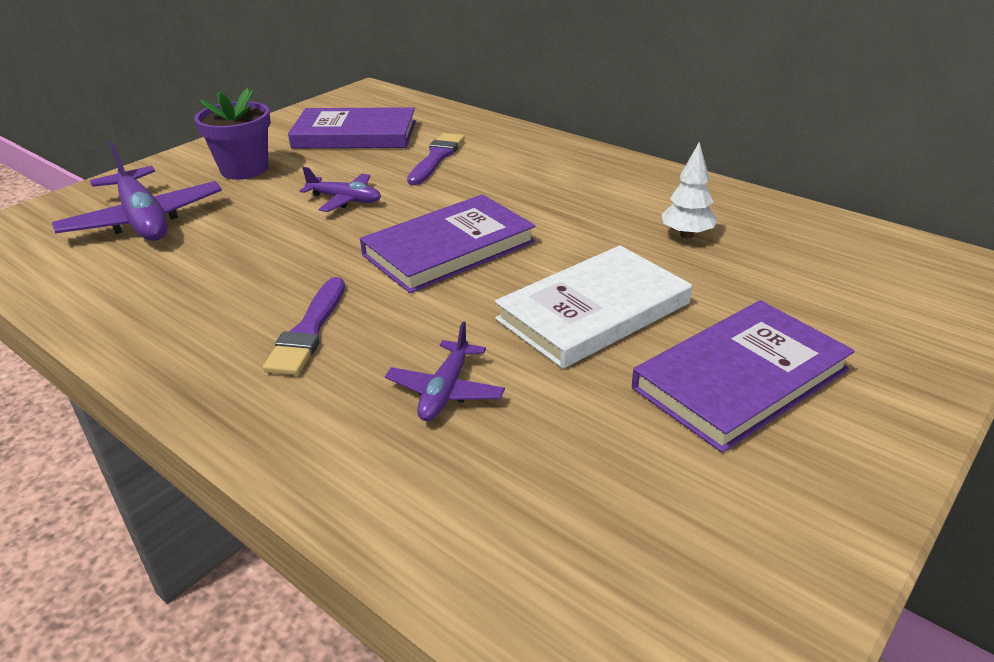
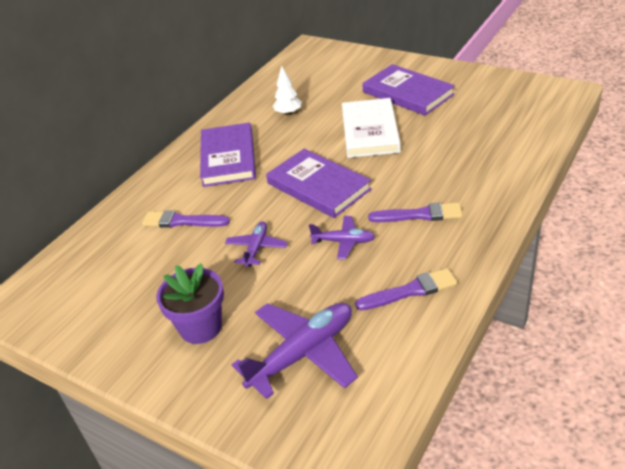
camera: 95 degrees left, 5 degrees up
purple book [288,107,416,148] -> purple book moved to [200,123,256,187]
purple plane [385,321,505,421] -> purple plane moved to [309,216,375,259]
white book [495,245,692,369] -> white book turned 45 degrees clockwise [342,98,401,158]
none -> purple brush [355,268,457,311]

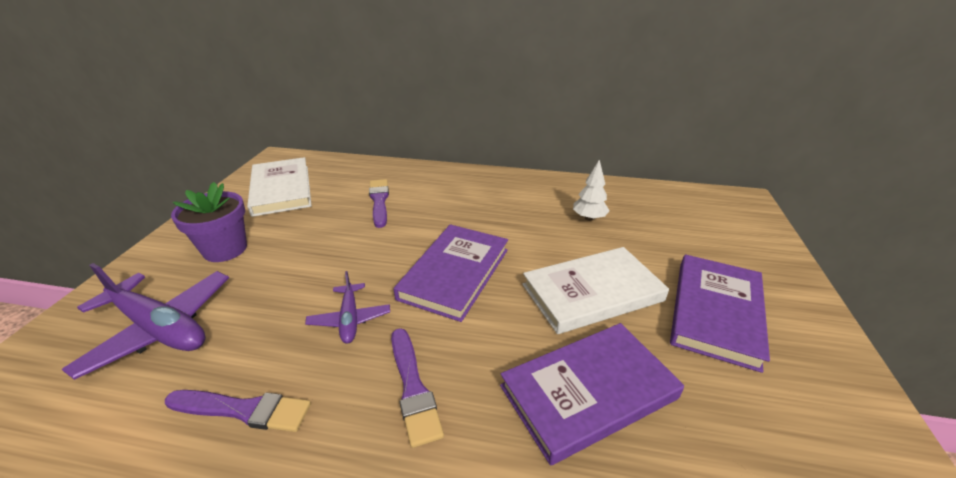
camera: 65 degrees right, 5 degrees down
purple book [200,123,256,187] -> purple book moved to [500,323,684,465]
purple plane [225,221,288,267] -> none
purple brush [355,268,457,311] -> purple brush turned 45 degrees counterclockwise [165,390,311,432]
none -> white book [247,157,312,217]

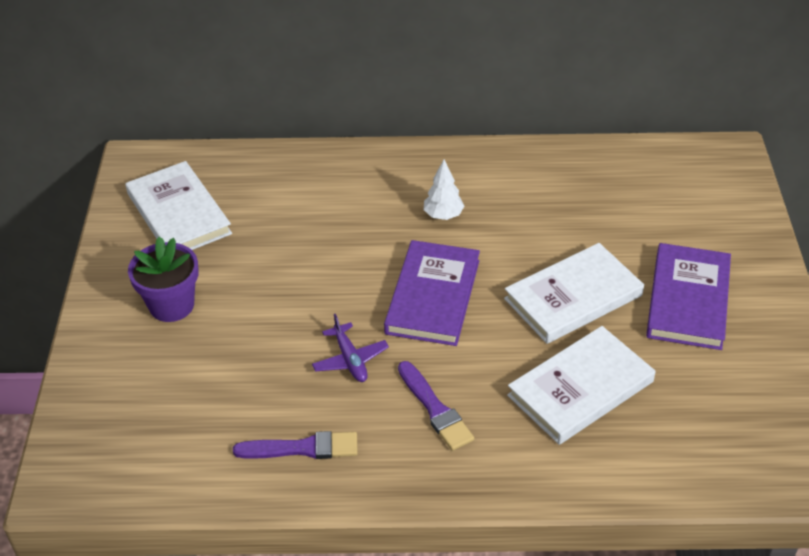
camera: 10 degrees left, 10 degrees up
purple plane [62,263,229,380] -> none
purple brush [369,179,389,228] -> none
purple book [500,323,684,465] -> white book [507,326,656,445]
white tree [573,159,610,221] -> white tree moved to [424,159,464,220]

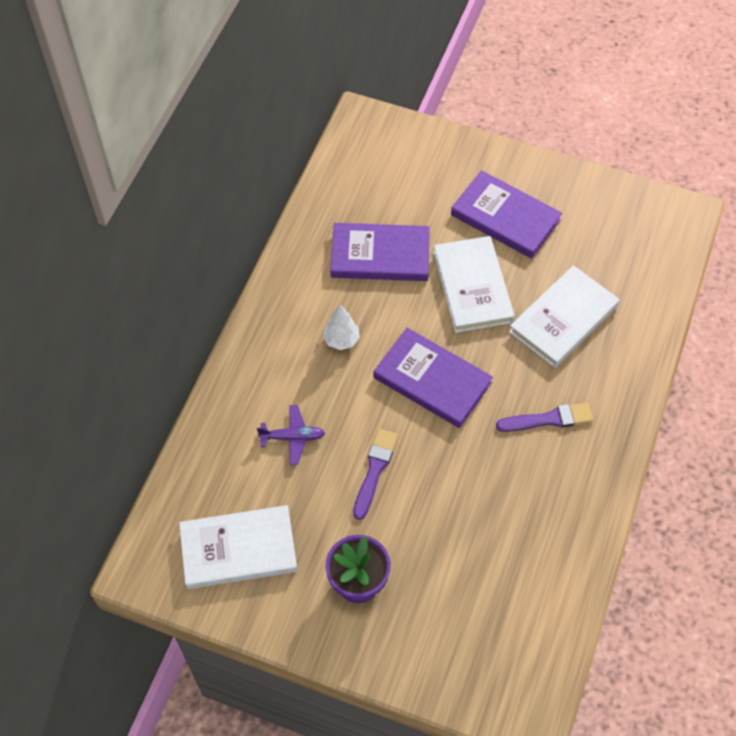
camera: 70 degrees left, 15 degrees up
purple brush [233,431,358,459] -> purple brush moved to [353,429,398,520]
purple plane [312,314,389,382] -> purple plane moved to [257,405,325,465]
white book [507,326,656,445] -> white book turned 60 degrees clockwise [509,265,620,368]
none -> purple book [330,223,430,281]

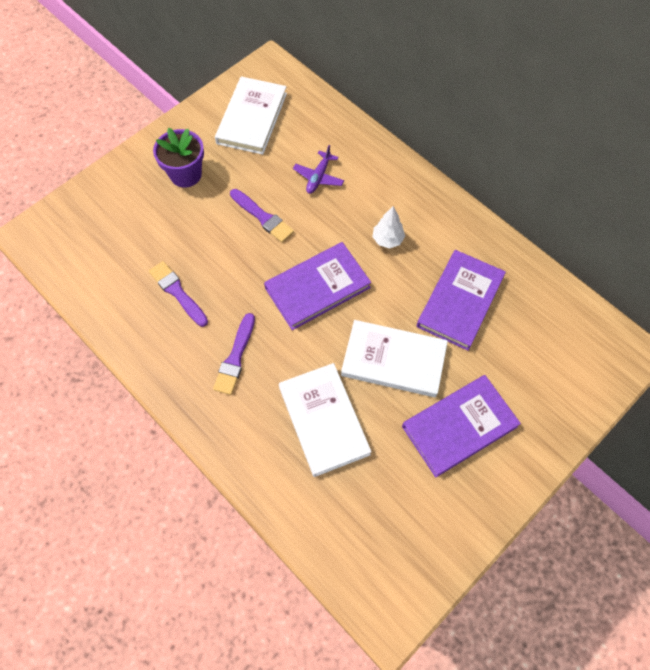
camera: 115 degrees right, 5 degrees up
none -> purple brush [149,261,208,327]

